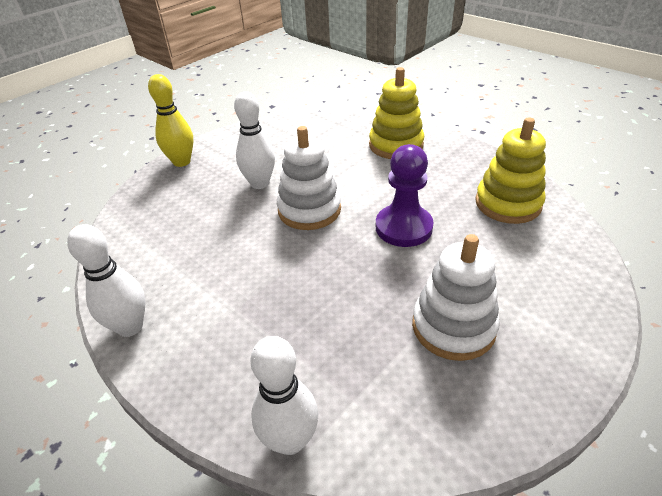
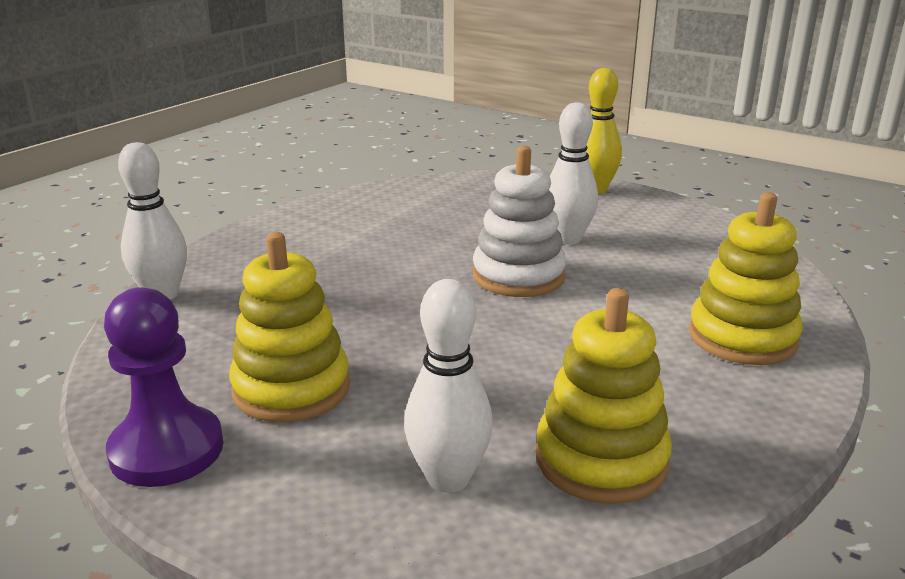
camera: 80 degrees right, 15 degrees down
white bowling pin [67,224,146,337] -> white bowling pin moved to [404,279,493,493]
purple pawn [376,144,434,247] -> purple pawn moved to [104,287,224,487]
white stacking toy [412,234,500,361] -> yellow stacking toy [229,232,350,422]

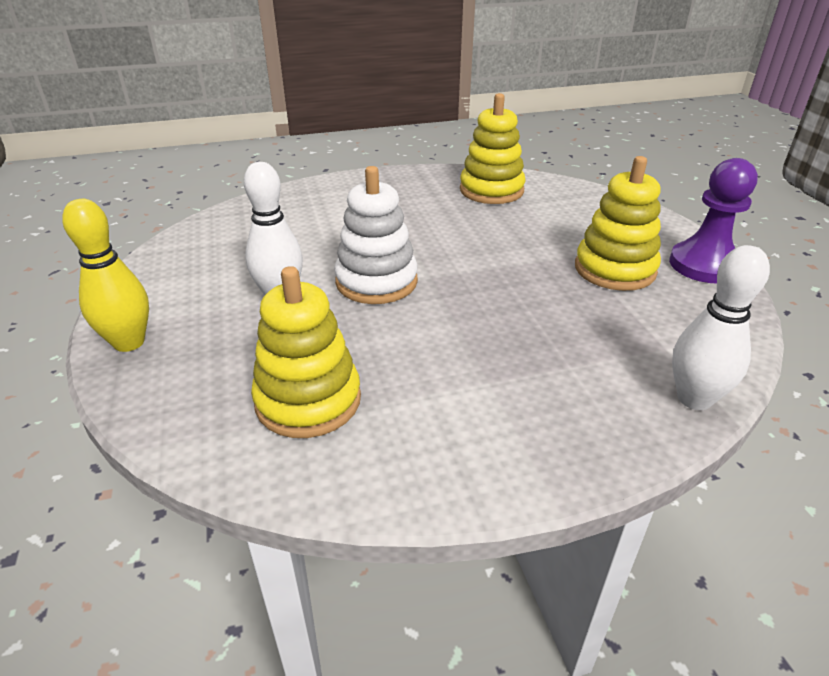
camera: 140 degrees left, 10 degrees up
white bowling pin [404,279,493,493] -> none
yellow stacking toy [689,192,803,365] -> yellow stacking toy moved to [251,266,361,438]

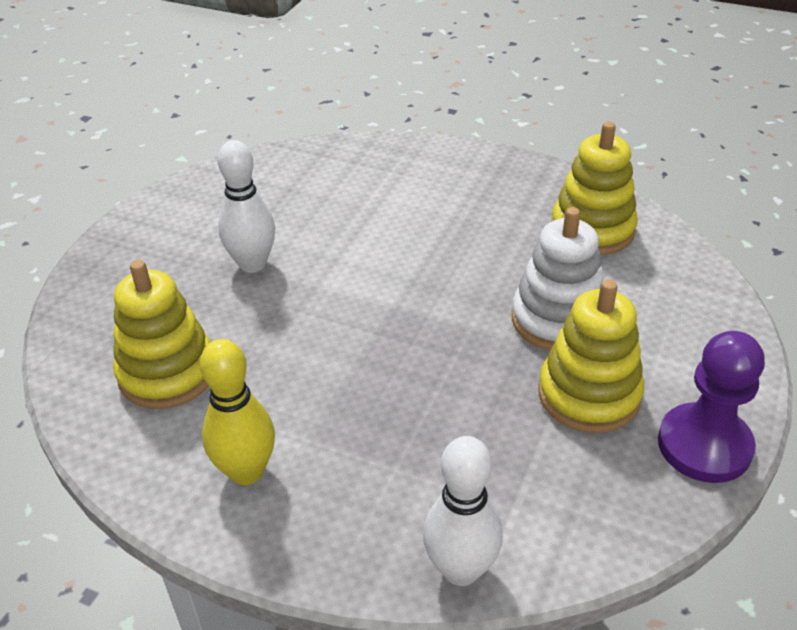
camera: 40 degrees right, 5 degrees up
yellow bowling pin [62,199,149,352] -> yellow bowling pin moved to [200,339,275,485]
white stacking toy [334,166,418,304] -> white stacking toy moved to [512,207,604,350]

